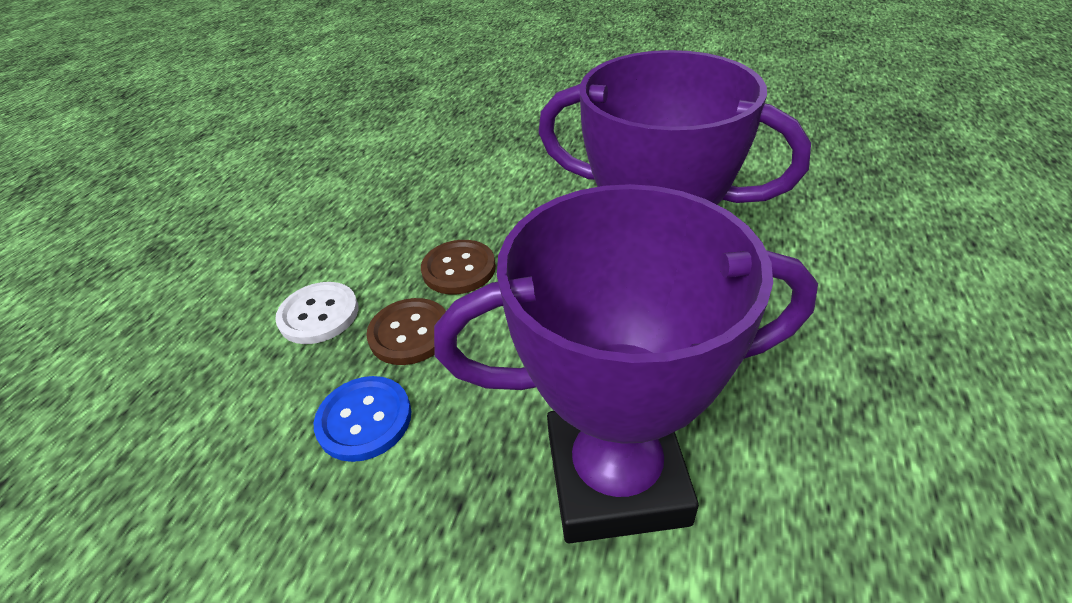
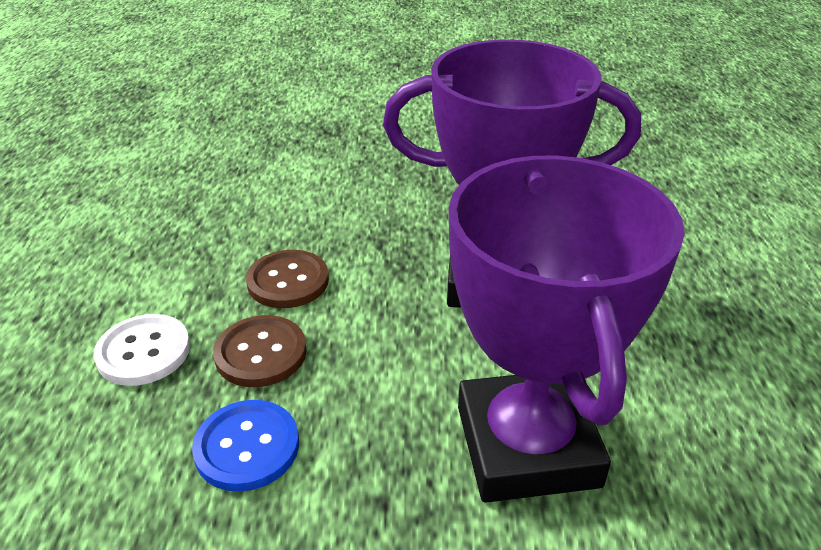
camera: 20 degrees left, 5 degrees down
purple trophy [434,184,818,544] -> purple trophy turned 75 degrees counterclockwise [449,155,685,503]

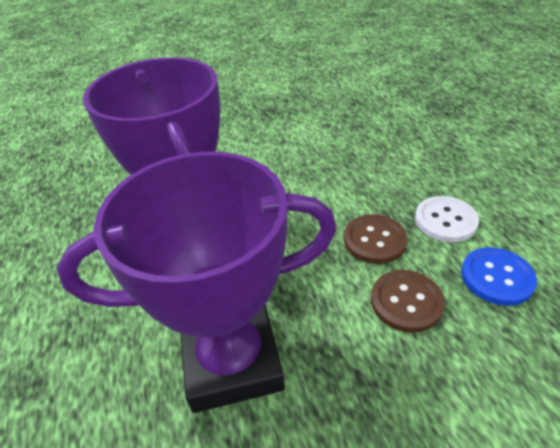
camera: 165 degrees right, 5 degrees up
blue button [192,400,299,492] -> blue button moved to [461,247,537,306]

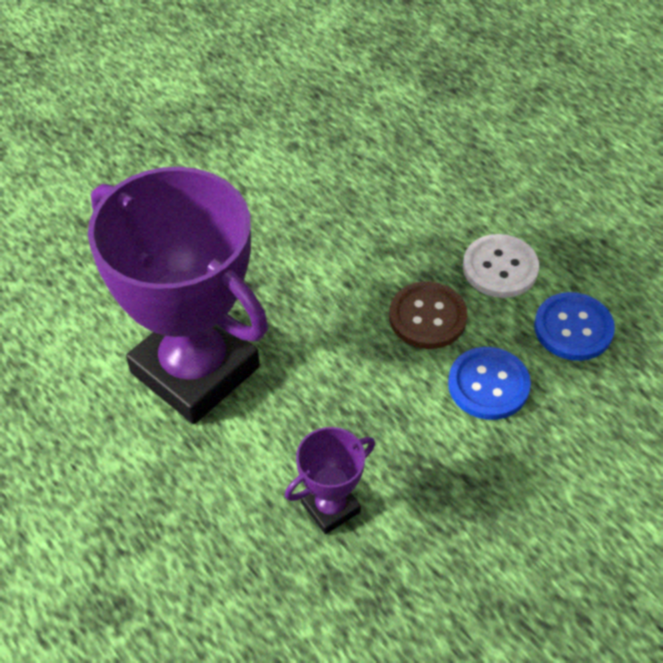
camera: 25 degrees left, 10 degrees up
purple trophy [57,152,337,413] -> purple trophy [285,427,375,534], size x0.43
brown button [371,270,445,333] -> blue button [448,347,531,420]

